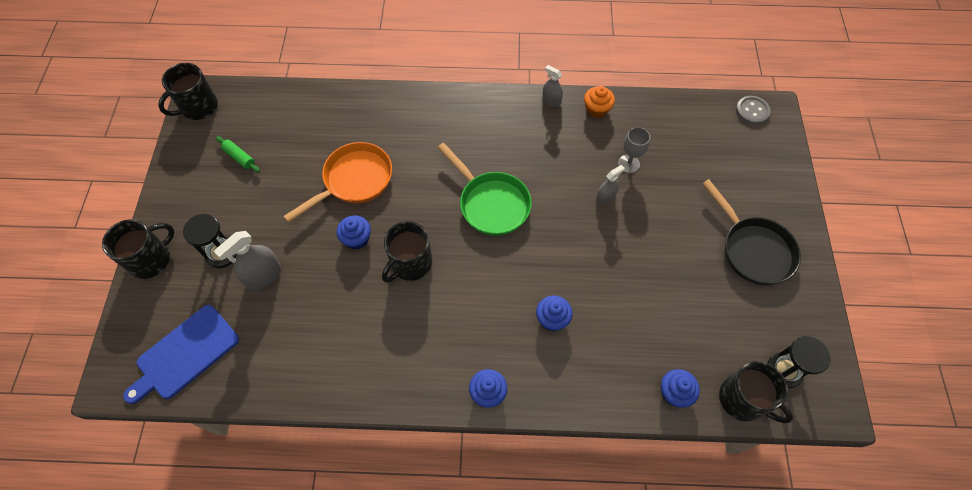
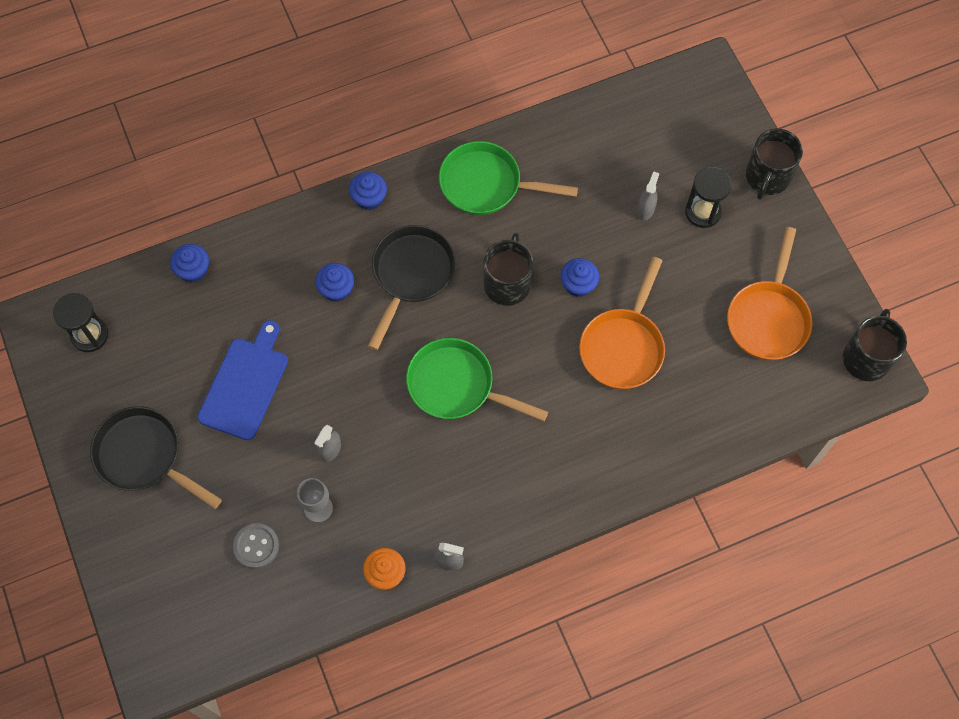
camera: 155 degrees right, 5 degrees up
blue cutting board [123,305,239,404] -> blue cutting board moved to [198,320,288,440]
grey spray bottle [214,231,281,290] -> grey spray bottle [637,171,659,220], size x0.61
green rolling pin [216,136,260,173] -> orange pan [727,227,812,360]
black mug [719,361,793,423] -> none
grey button [736,96,770,125] -> grey button moved to [233,523,279,569]
none -> black pan [368,225,455,350]
none -> green pan [439,141,578,215]

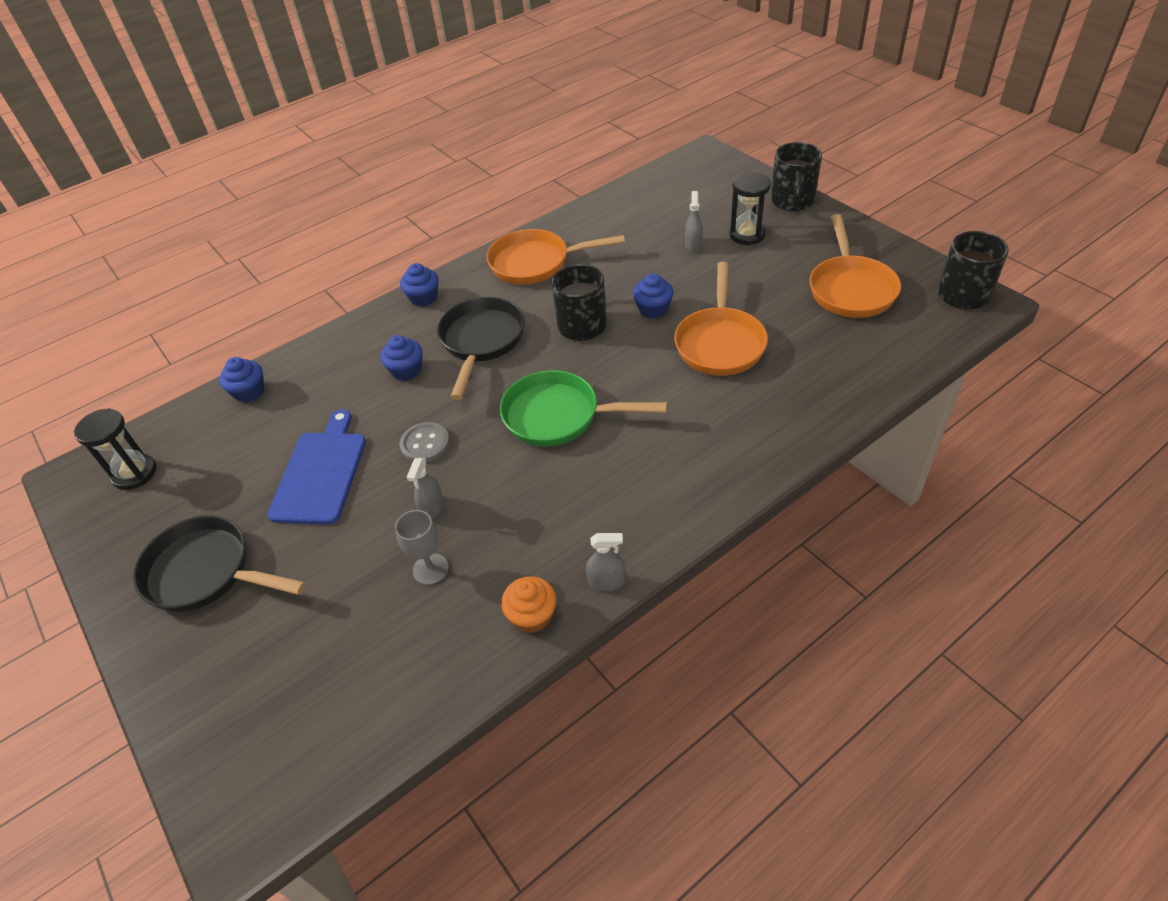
camera: 10 degrees left, 20 degrees down
grey button [233,523,279,569] -> grey button moved to [399,422,450,463]
green pan [439,141,578,215] -> orange pan [486,229,625,285]

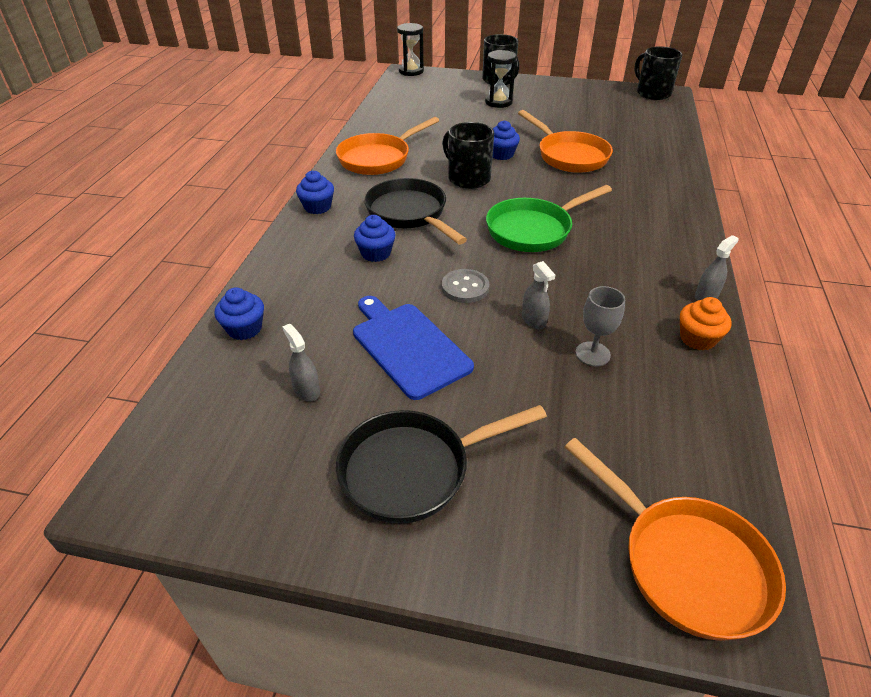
camera: 45 degrees left, 5 degrees down
black hourglass [74,408,157,490] -> black hourglass moved to [397,23,424,76]
grey spray bottle [685,191,703,252] -> grey spray bottle moved to [282,324,320,402]
orange pan [810,214,901,318] -> orange pan moved to [565,438,786,641]

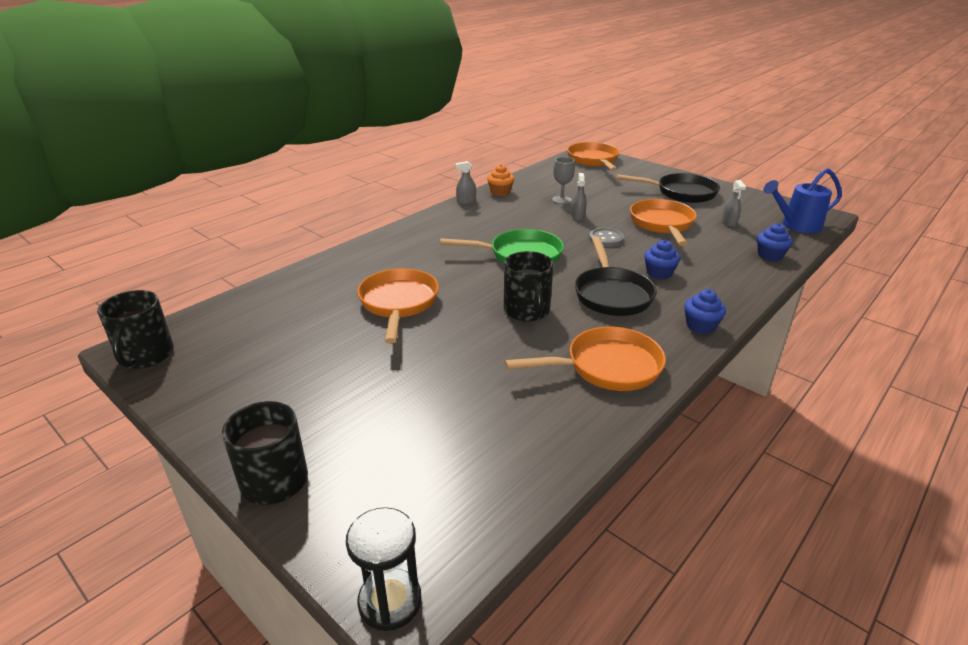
camera: 150 degrees left, 10 degrees down
blue cutting board [353,296,474,400] -> orange pan [630,199,696,246]
black hourglass [485,50,517,108] -> none
blue cupcake [493,120,520,160] -> none
none -> blue watering can [763,168,842,233]

